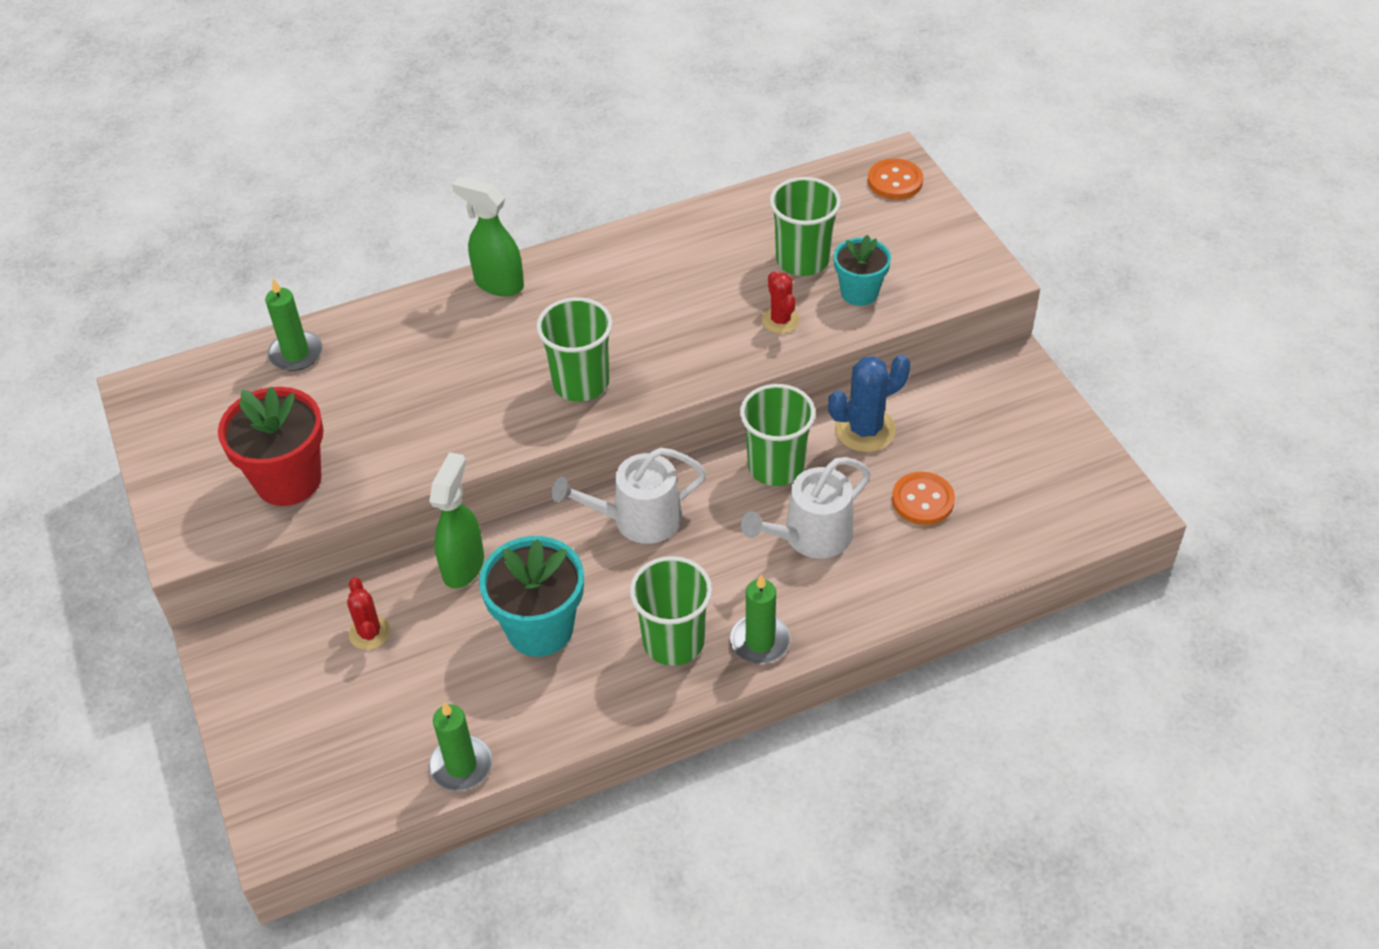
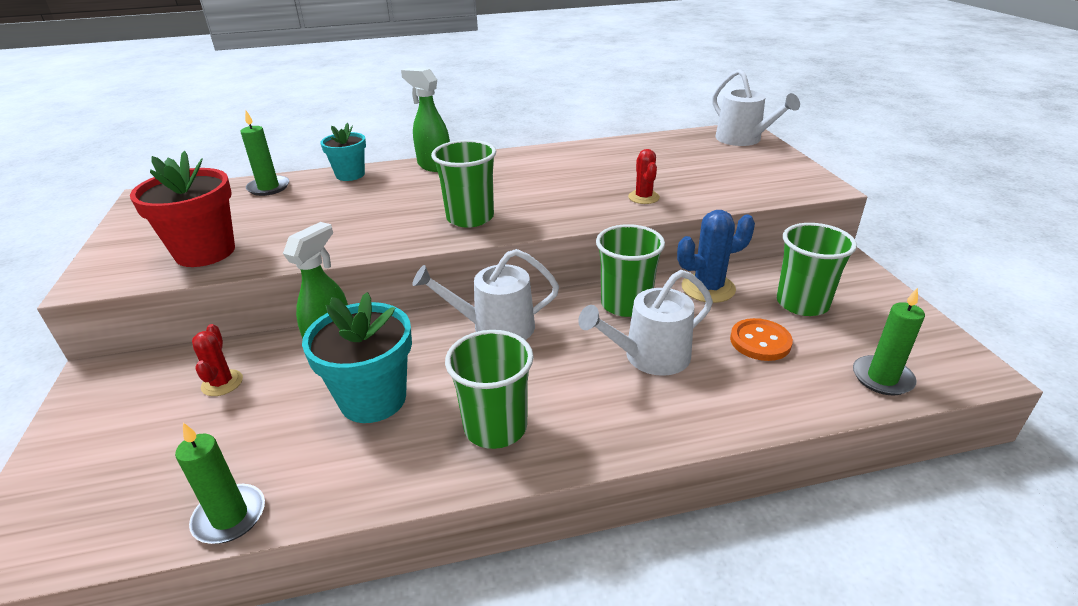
camera: 10 degrees right, 15 degrees down
green candle [730,574,790,664] -> green candle moved to [853,287,925,395]
green cup [769,177,841,276] -> green cup moved to [777,223,857,316]
turquoise flower pot [834,235,891,306] -> turquoise flower pot moved to [320,123,366,181]
orange button [868,158,923,200] -> white watering can [712,69,800,146]

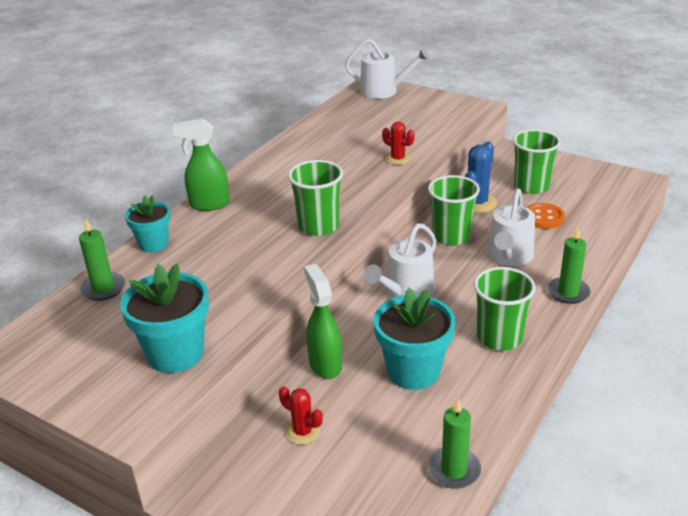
camera: 45 degrees left, 0 degrees up
red flower pot [130,151,235,267] -> turquoise flower pot [120,264,209,373]
green candle [853,287,925,395] -> green candle moved to [548,228,590,304]

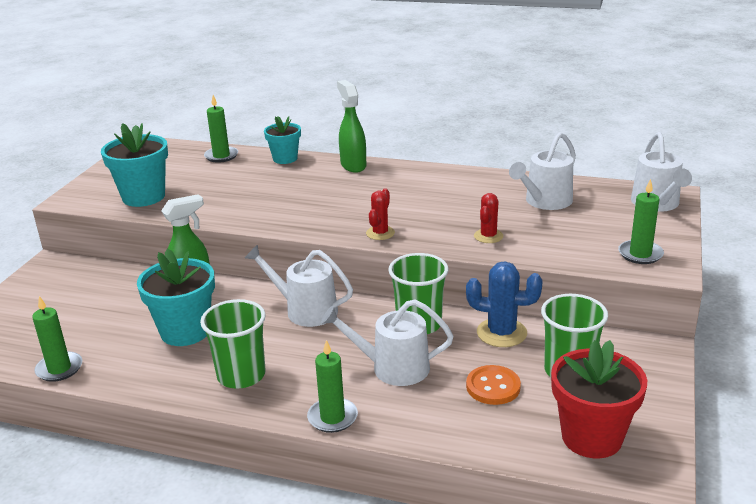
camera: 75 degrees right, 5 degrees down
red cactus [279,386,323,445] -> red cactus moved to [366,188,395,240]
green cup [288,160,343,236] -> none
none -> white watering can [509,132,576,210]
none -> red flower pot [551,340,647,458]
none -> green candle [618,179,664,264]

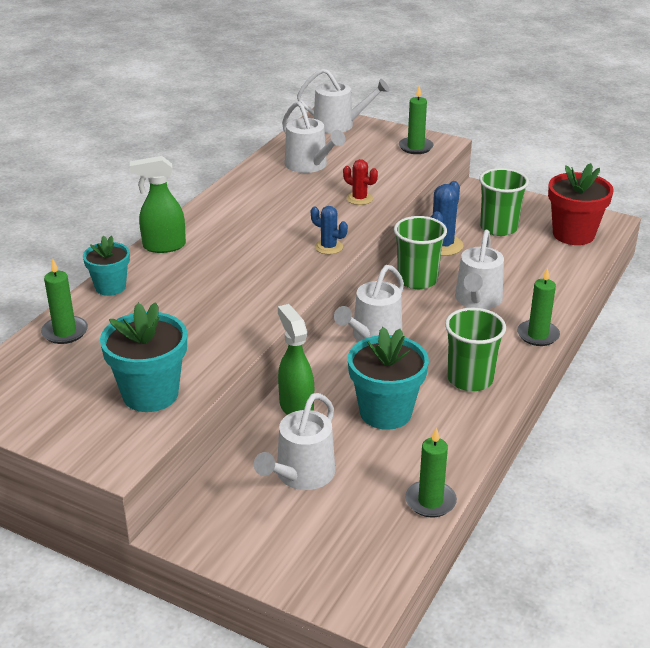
camera: 80 degrees left, 5 degrees up
red cactus [366,188,395,240] -> blue cactus [311,206,348,255]
orange button [466,365,521,405] -> none
none -> white watering can [254,393,336,490]

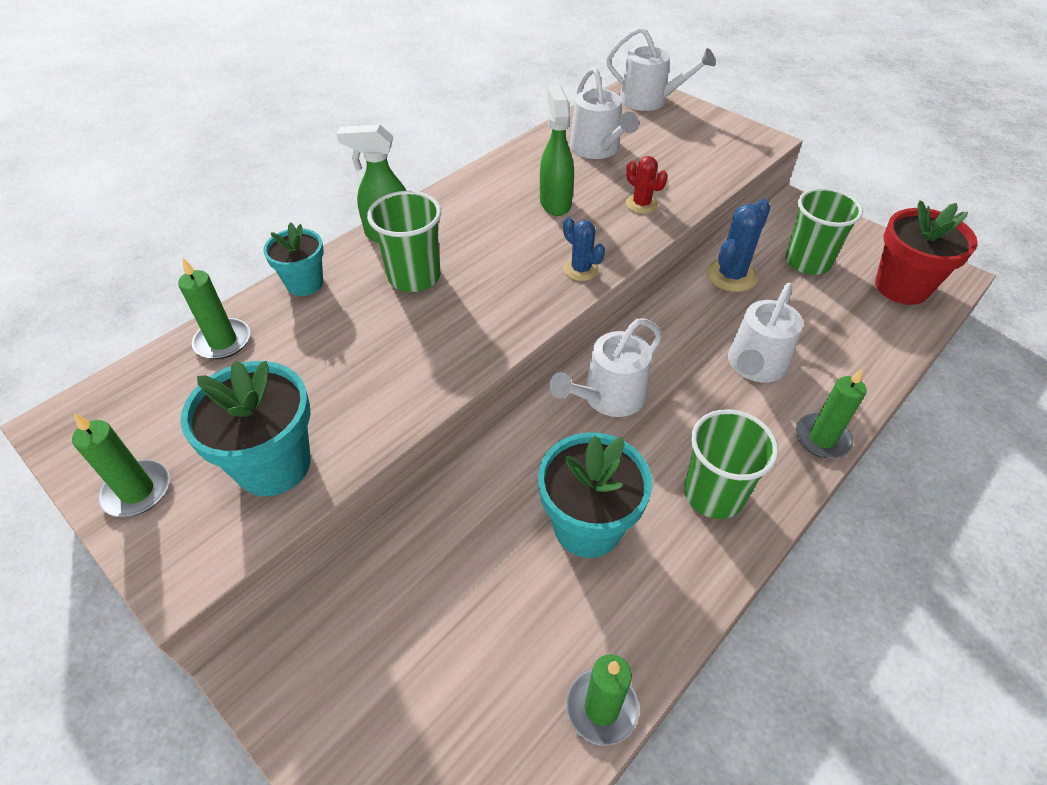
camera: 15 degrees right, 15 degrees up
white watering can [254,393,336,490] -> none
green spray bottle [278,304,314,415] -> green spray bottle moved to [540,85,574,216]
green cup [394,216,447,289] -> green cup moved to [367,191,441,292]
green candle [399,86,434,154] -> green candle moved to [72,413,170,517]

